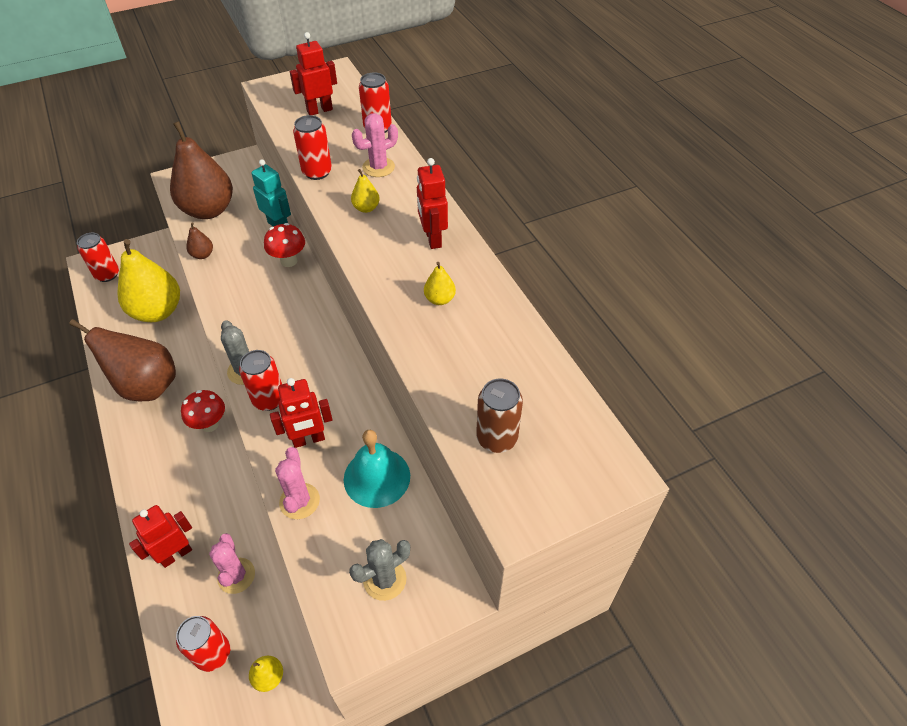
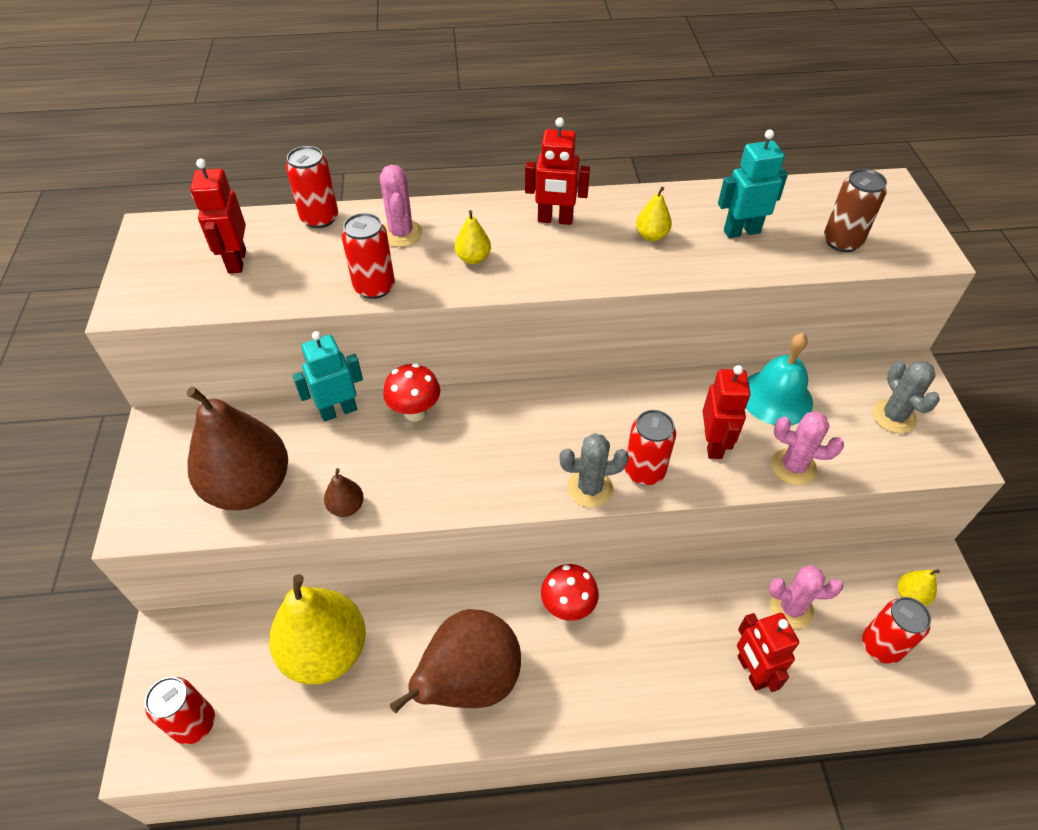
camera: 70 degrees left, 0 degrees up
none -> turquoise robot [718,130,788,238]

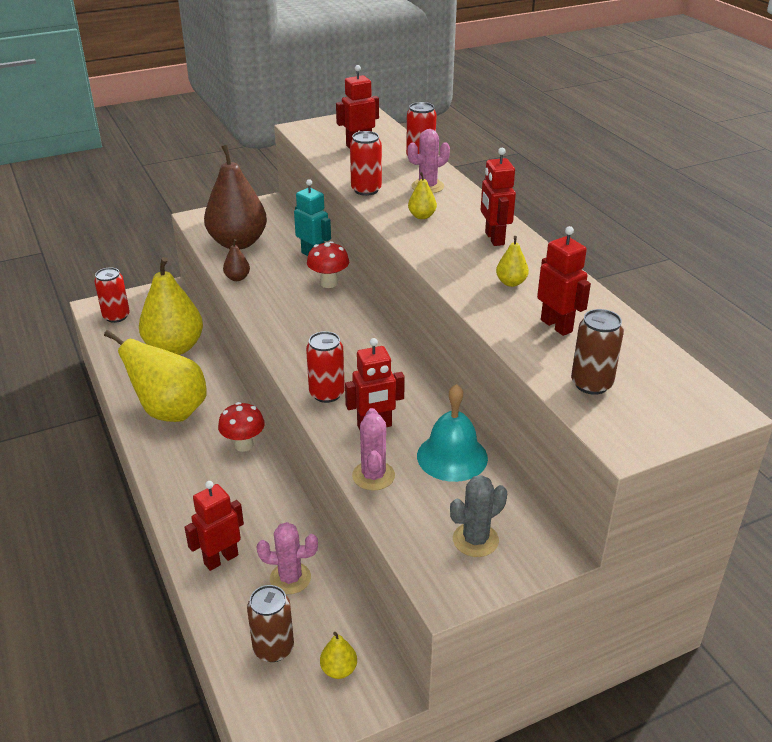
camera: 70 degrees right, 15 degrees down
brown pear [390,609,521,713] -> yellow pear [104,330,207,422]
grey cactus [560,433,629,508] -> none
turquoise robot [718,130,788,238] -> red robot [537,226,591,336]
pink cactus [769,565,843,629] -> pink cactus turned 75 degrees counterclockwise [257,522,318,594]
red can [862,597,931,664] -> brown can [247,585,294,662]

